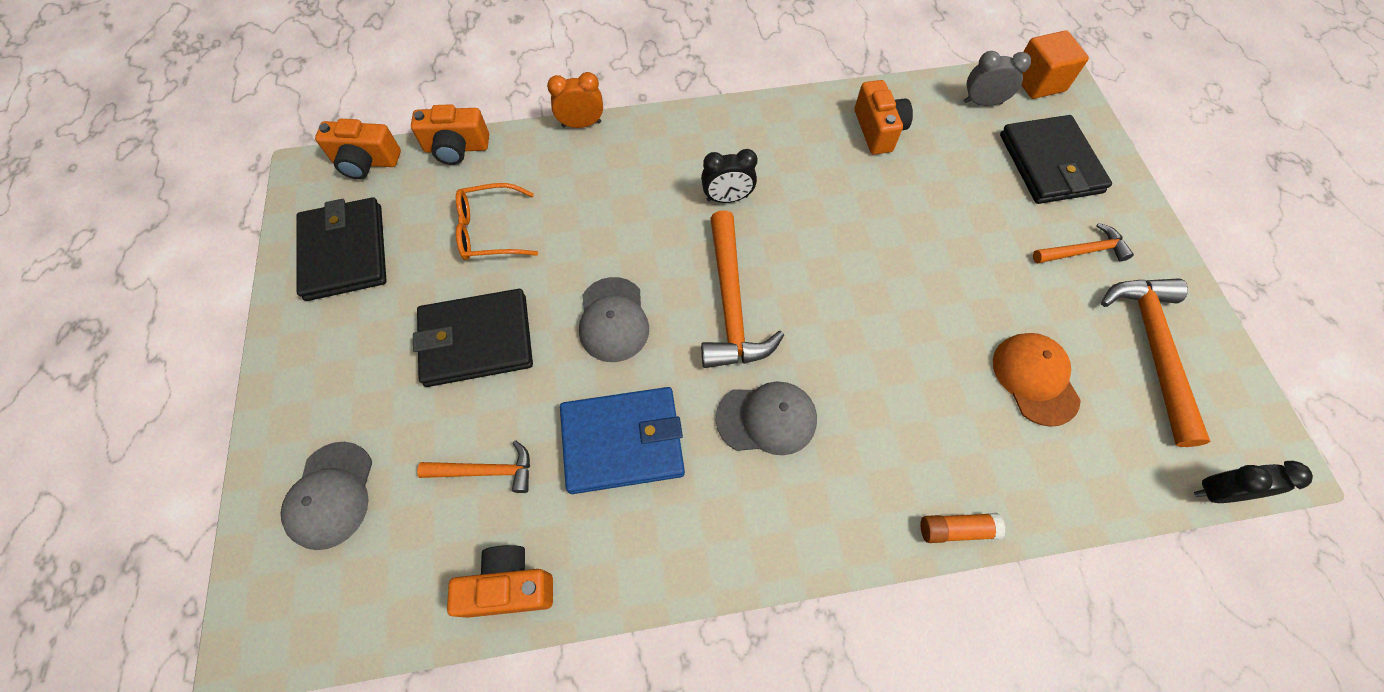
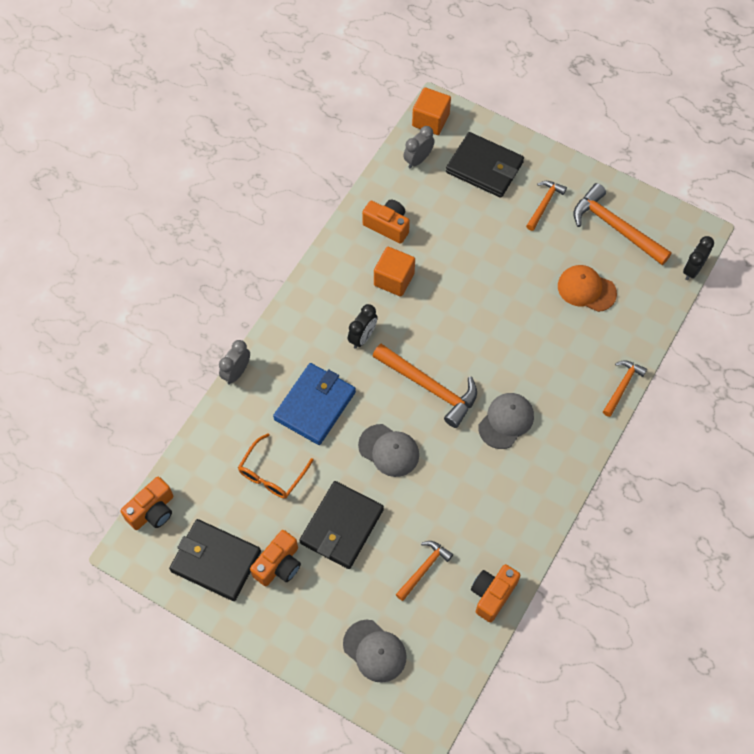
camera: 50 degrees left, 0 degrees up
orange camera [411,104,489,165] -> orange camera moved to [250,530,301,586]
orange clock [547,72,603,128] -> grey clock [219,340,250,384]
blue wallet [560,387,685,494] -> blue wallet moved to [273,363,356,445]
orange glue stick [921,513,1005,543] -> orange hammer [603,360,647,417]
none -> orange cube [374,247,415,297]

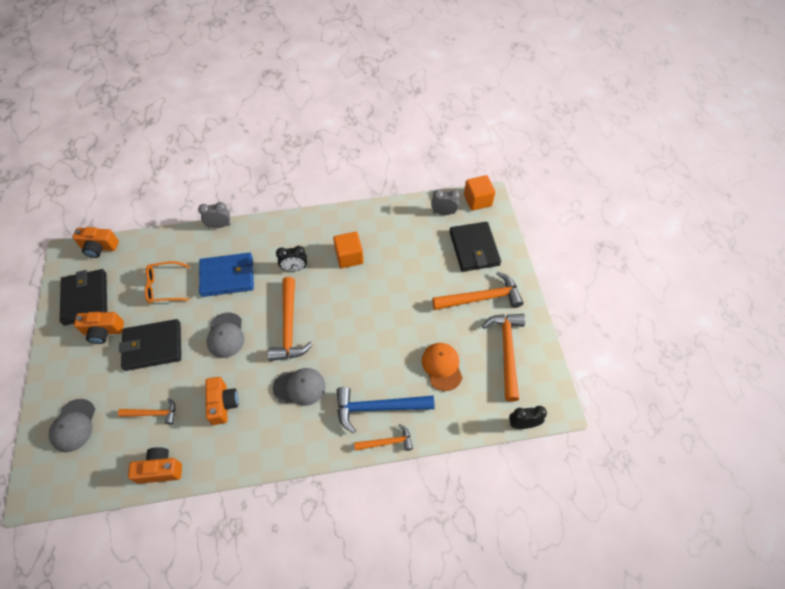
camera: 50 degrees right, 5 degrees down
orange camera [362,200,410,244] -> orange camera moved to [205,377,239,425]
orange hammer [526,181,567,231] -> orange hammer [432,272,524,310], size x1.75
none -> blue hammer [337,387,435,433]

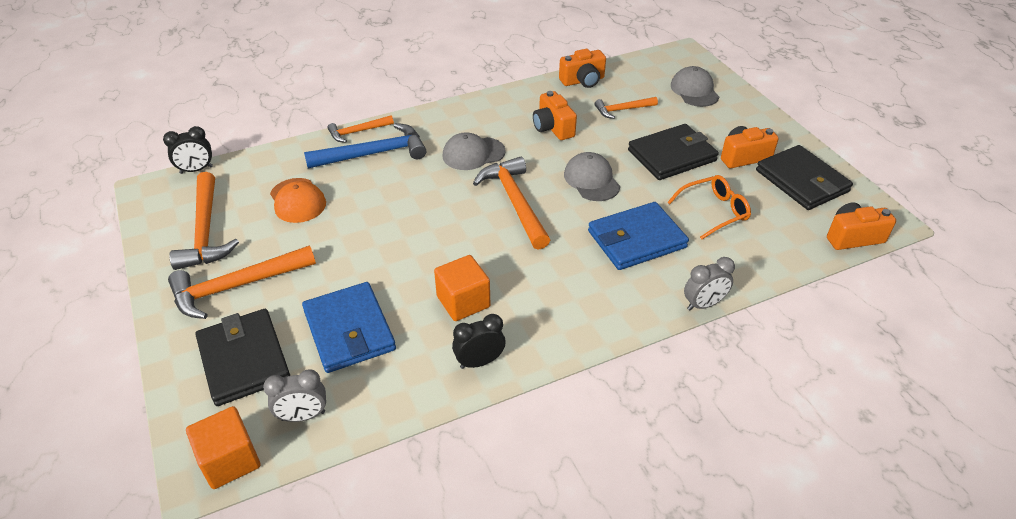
camera: 165 degrees right, 15 degrees down
black clock [276,246,307,271] -> black clock moved to [452,314,506,369]
none -> blue wallet [302,282,396,373]

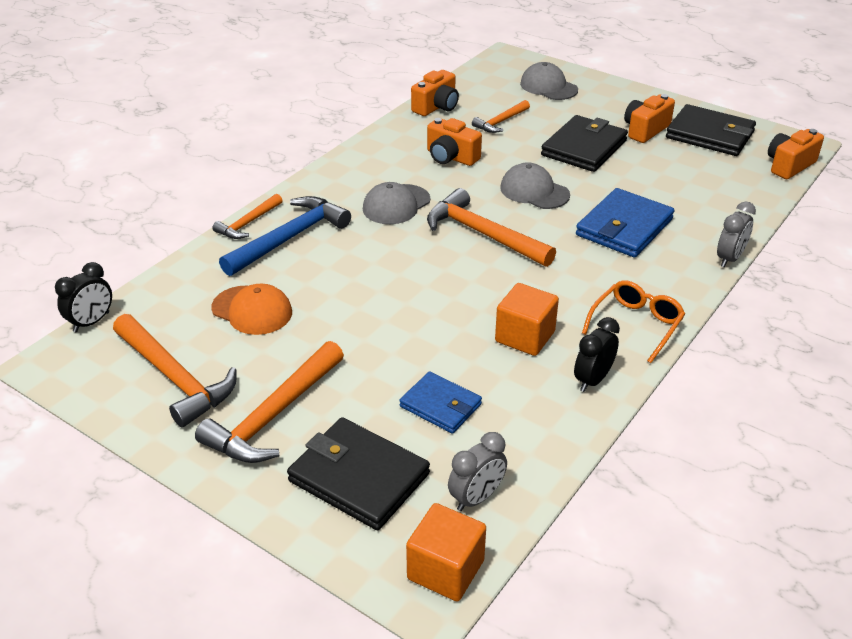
camera: 30 degrees left, 5 degrees down
blue wallet [302,282,396,373] -> blue wallet [399,371,482,434], size x0.63
orange glasses [667,175,751,240] -> orange glasses moved to [582,280,685,363]

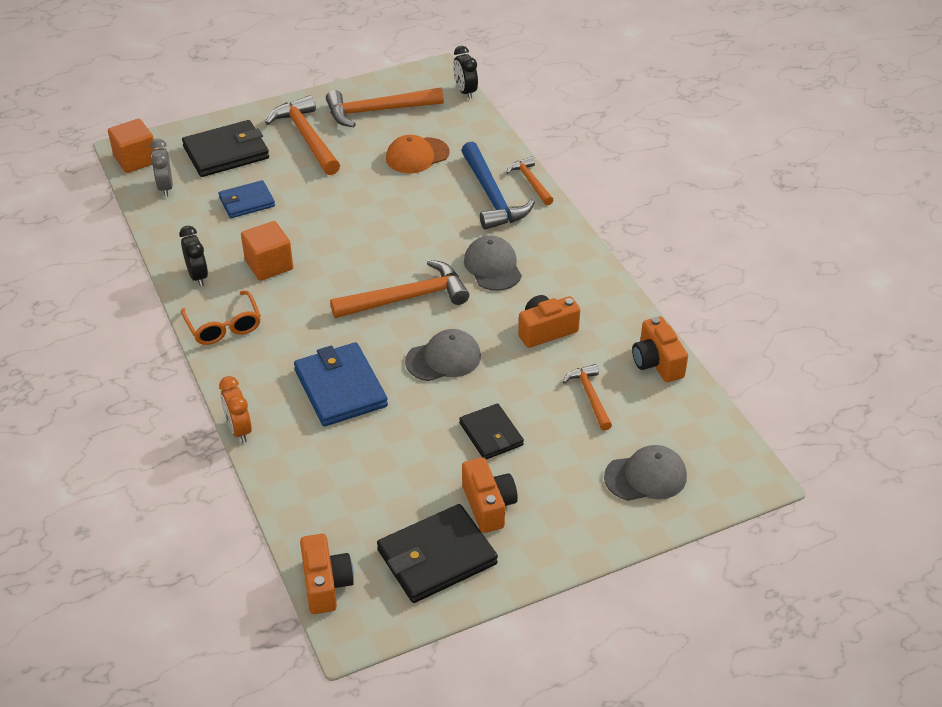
camera: 120 degrees right, 5 degrees up
black wallet [541,115,628,172] -> black wallet [459,403,524,459], size x0.63
grey clock [717,201,756,267] -> orange clock [219,376,252,443]

